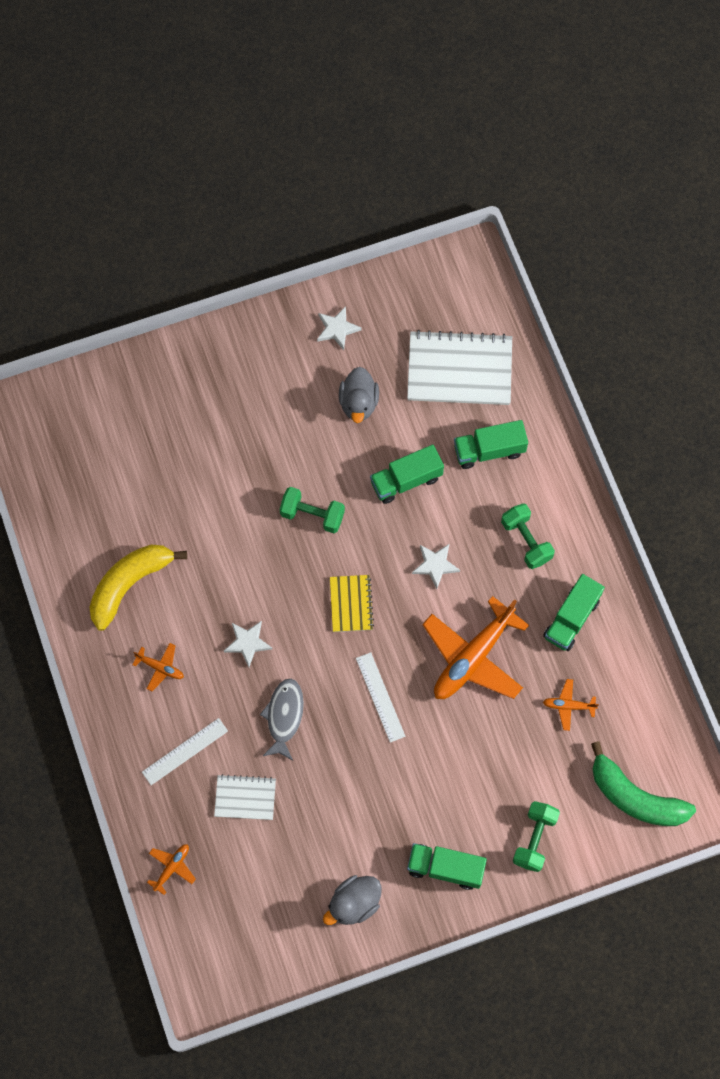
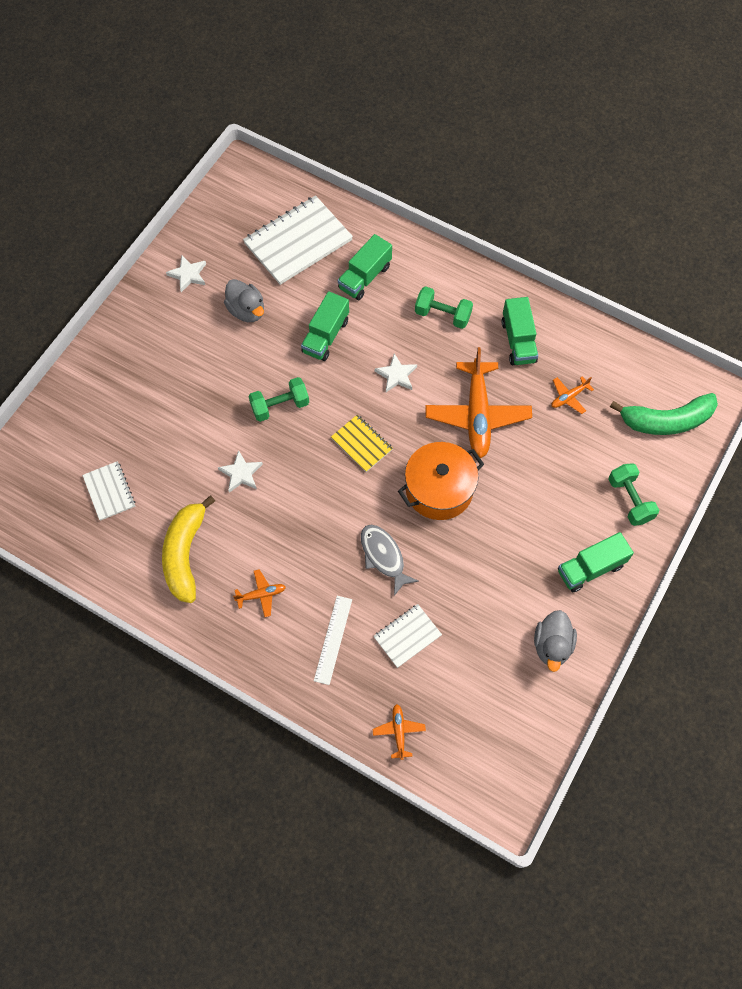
camera: 40 degrees left, 5 degrees down
white star [224,621,272,667] -> white star moved to [218,450,263,493]
white ruler [356,652,405,743] -> orange pot [398,442,484,520]
none -> white notebook [82,461,135,521]

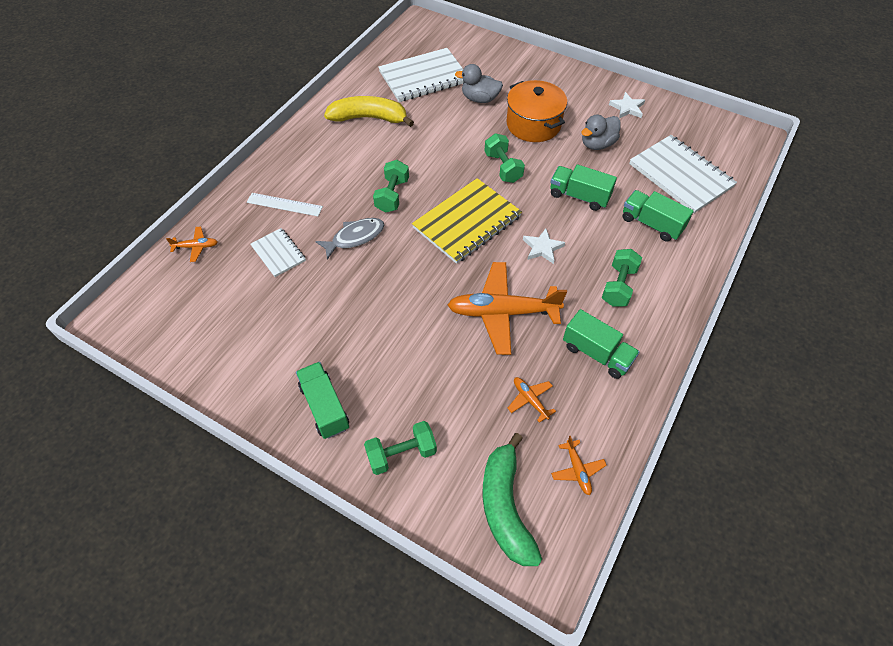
camera: 90 degrees right, 10 degrees down
white notebook [82,461,135,521] -> white notebook [378,48,464,102], size x1.88
white star [218,450,263,493] -> none
orange plane [233,569,286,617] -> orange plane moved to [551,436,607,495]
yellow notebook [331,414,393,472] -> yellow notebook [412,178,522,264], size x1.88
orange pot [398,442,484,520] -> orange pot moved to [506,80,567,142]
green truck [501,297,538,365] -> green truck turned 135 degrees counterclockwise [563,309,640,379]
grey duck [534,610,577,672] -> grey duck moved to [455,64,503,103]
none -> green dumbbell [373,160,409,213]

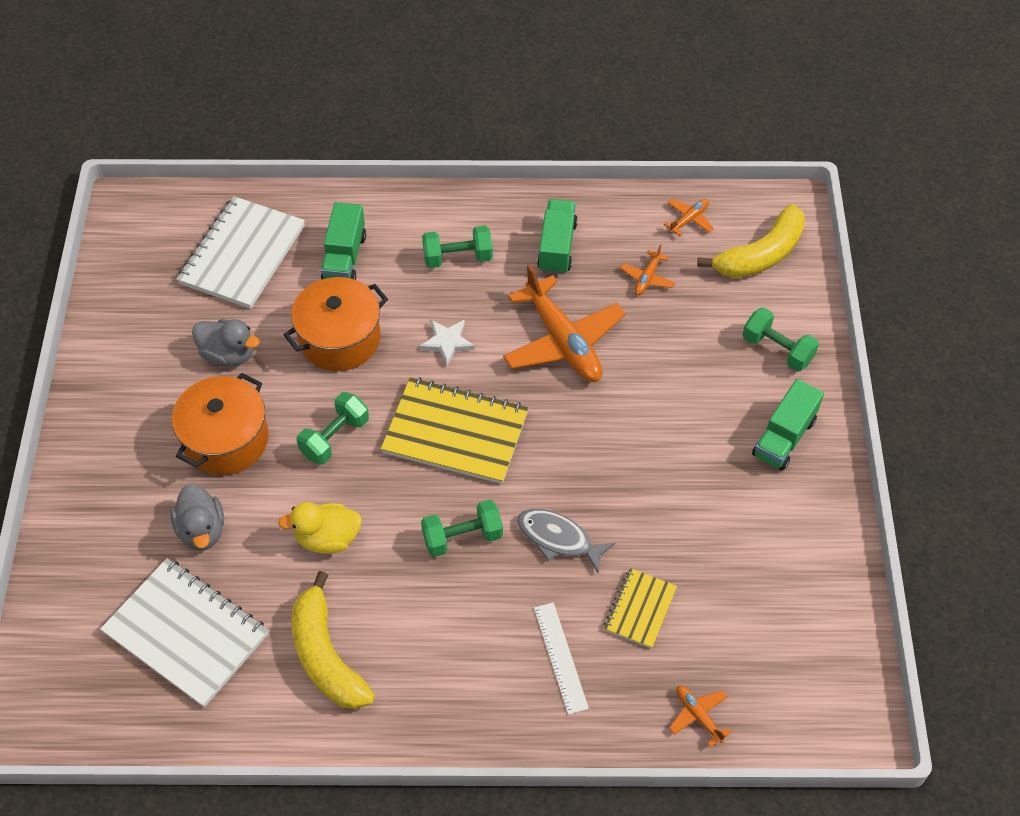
camera: 120 degrees left, 0 degrees up
white notebook [251,228,306,277] -> yellow notebook [604,568,677,649]
green banana [483,433,542,566] -> yellow banana [697,204,805,278]
green truck [550,164,617,211] -> orange pot [284,277,388,371]
white star [609,92,645,118] -> none
none -> yellow duck [278,502,362,554]

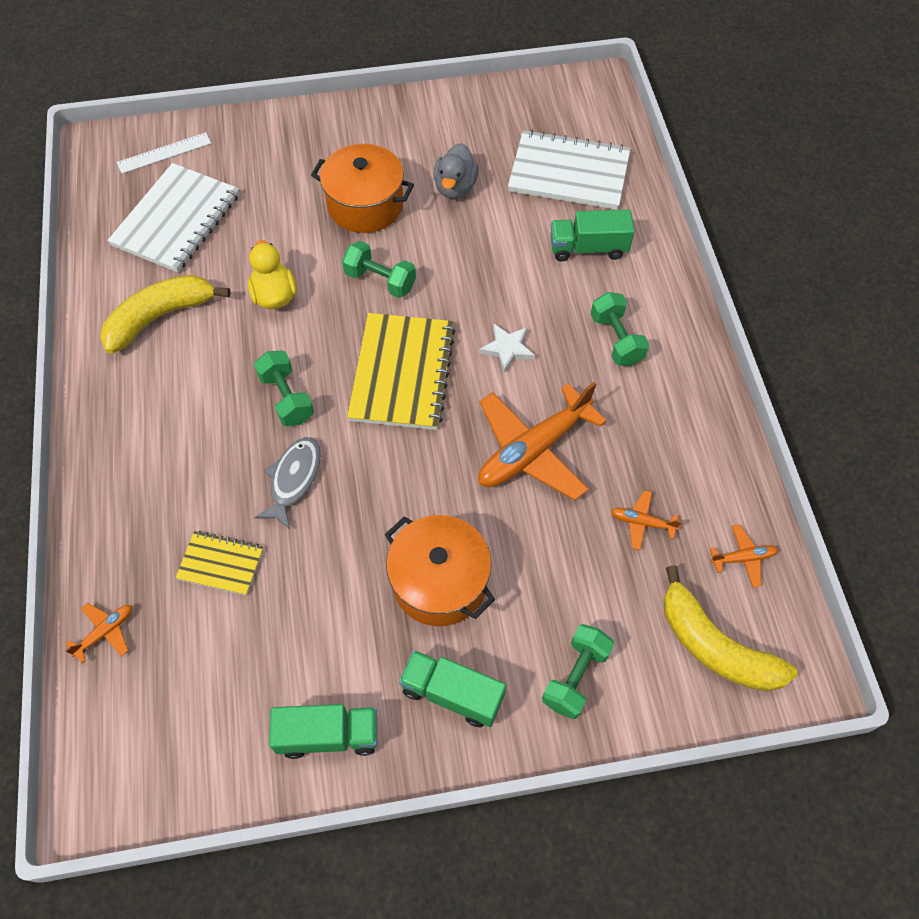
camera: 80 degrees right, 5 degrees up
grey duck [170,484,224,551] -> none
orange pot [284,277,388,371] -> orange pot moved to [385,515,495,626]
white ruler [534,602,589,715] -> white ruler moved to [117,132,211,174]
green truck [537,199,578,274] -> green truck moved to [269,704,378,759]
orange plane [663,199,714,236] -> orange plane turned 45 degrees counterclockwise [709,525,778,588]

